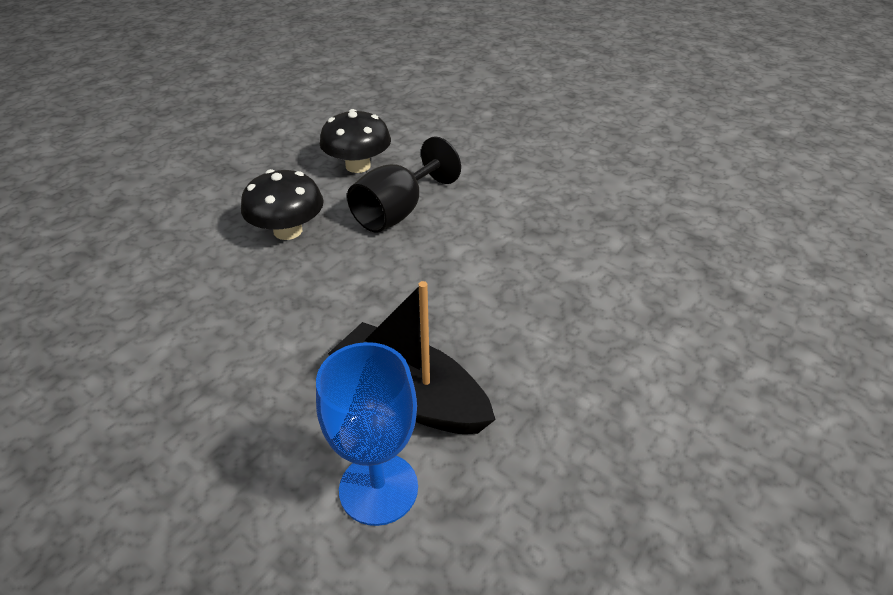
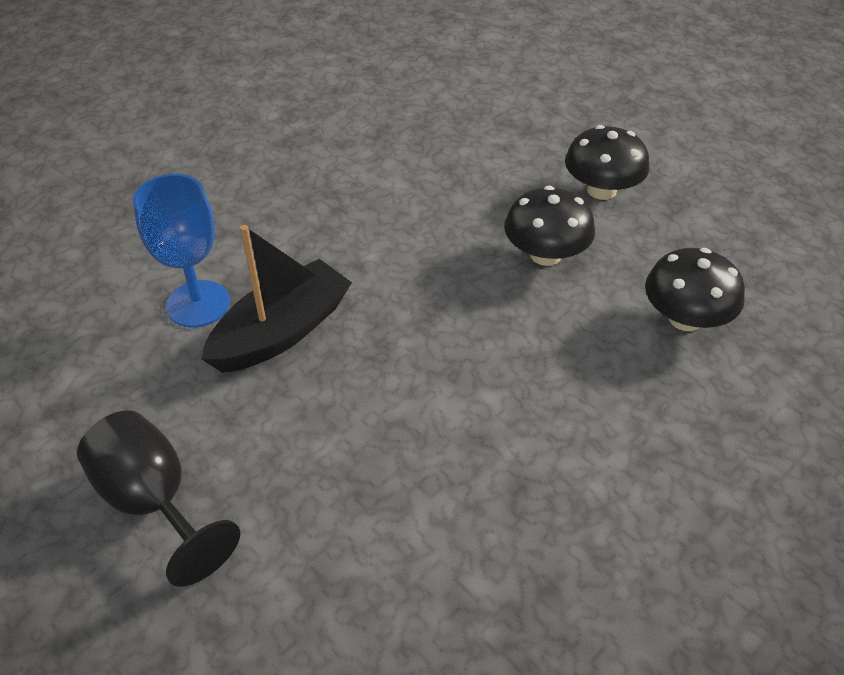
camera: 100 degrees right, 5 degrees up
black goblet [347,137,461,232] -> black goblet moved to [77,410,240,587]
none -> black mushroom [565,125,649,200]

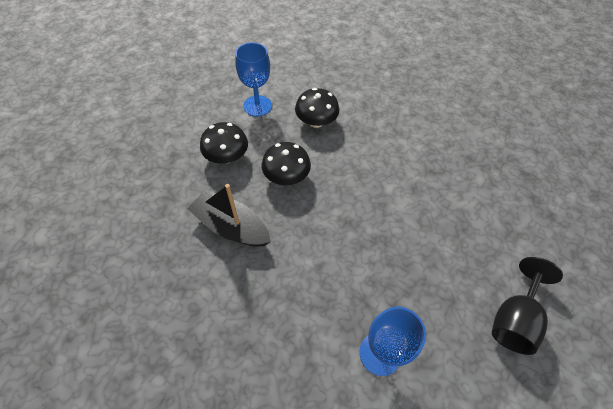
camera: 105 degrees left, 10 degrees up
black boat [201,225,352,373] -> black boat moved to [187,184,271,247]
none -> blue goblet [235,42,272,117]

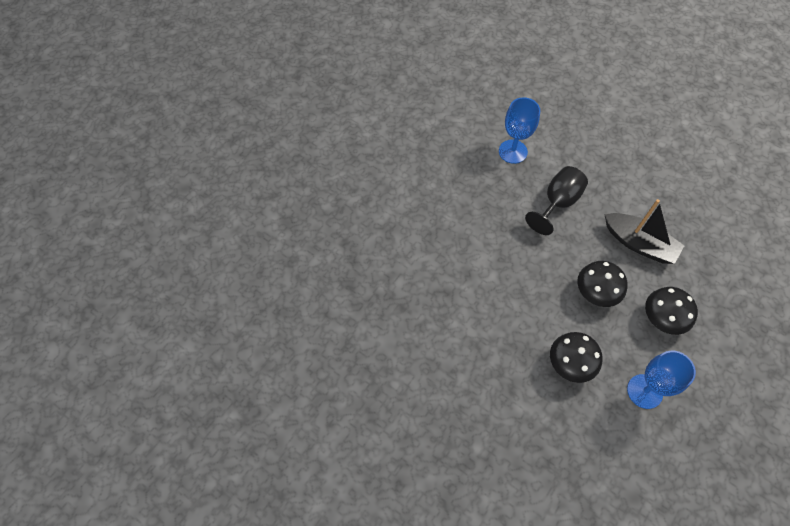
camera: 175 degrees left, 5 degrees up
black goblet [492,257,563,355] -> black goblet moved to [525,166,588,235]

